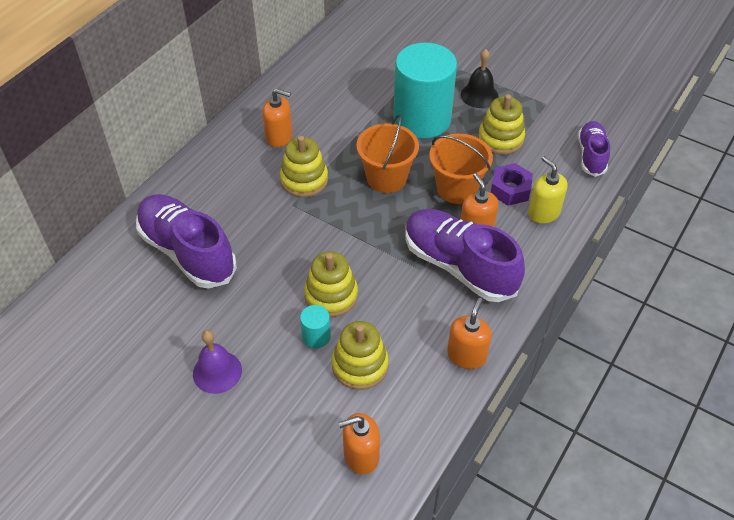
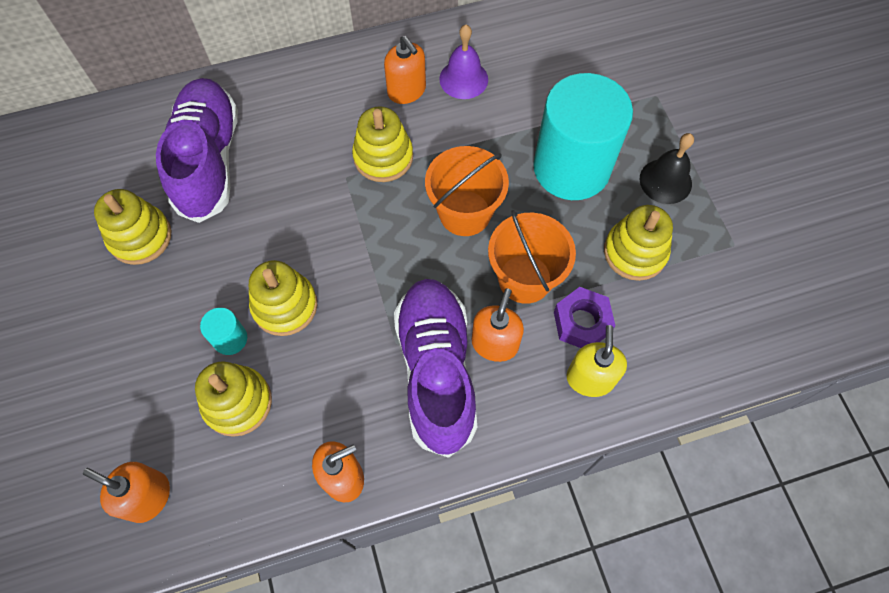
camera: 40 degrees right, 15 degrees up
purple bell [193,330,242,394] -> purple bell moved to [439,25,488,99]
purple shoe [578,121,610,177] -> none
none -> yellow stacking toy [94,189,172,265]

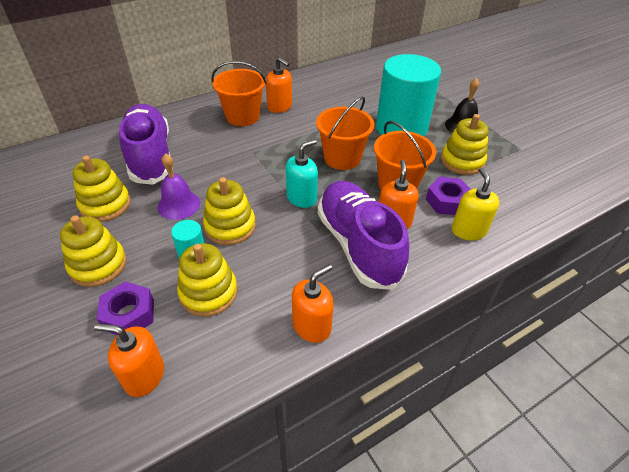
camera: 15 degrees left, 20 degrees down
yellow stacking toy [352,106,413,182] -> yellow stacking toy moved to [60,215,127,287]
purple bell [439,25,488,99] -> purple bell moved to [158,153,200,220]
none -> purple nut [97,281,154,335]
none -> orange bucket [211,61,266,126]
none -> turquoise soap dispenser [286,139,318,208]

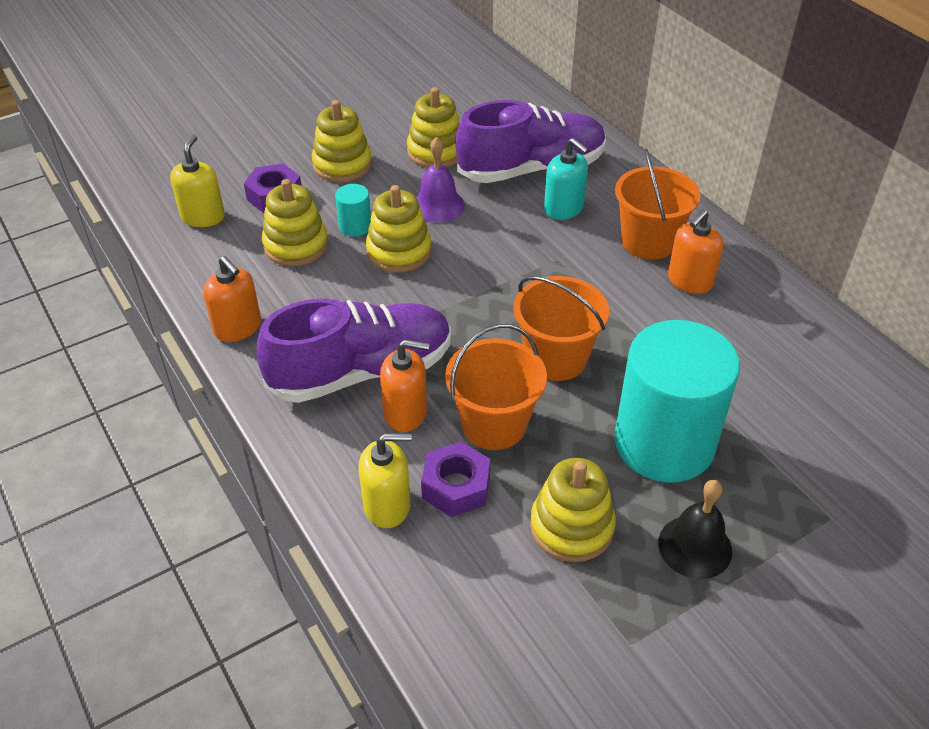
camera: 90 degrees right, 0 degrees up
orange soap dispenser [94,323,164,397] -> yellow soap dispenser [170,135,225,227]
turquoise soap dispenser [286,139,318,208] -> turquoise soap dispenser moved to [544,138,589,220]

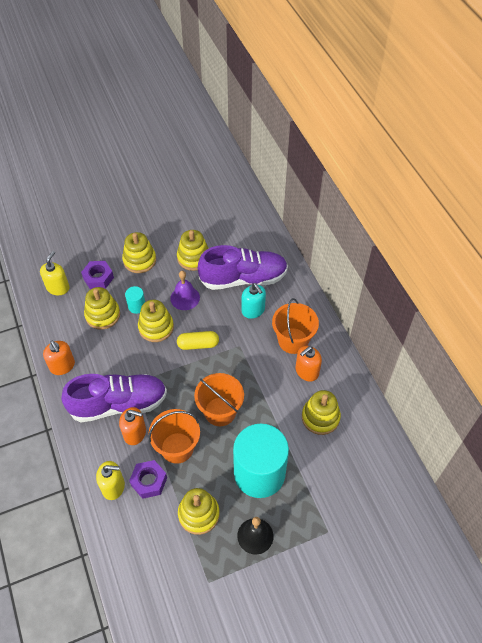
camera: 10 degrees right, 10 degrees up
none -> yellow capsule [177,331,219,350]
none -> yellow stacking toy [302,390,341,435]

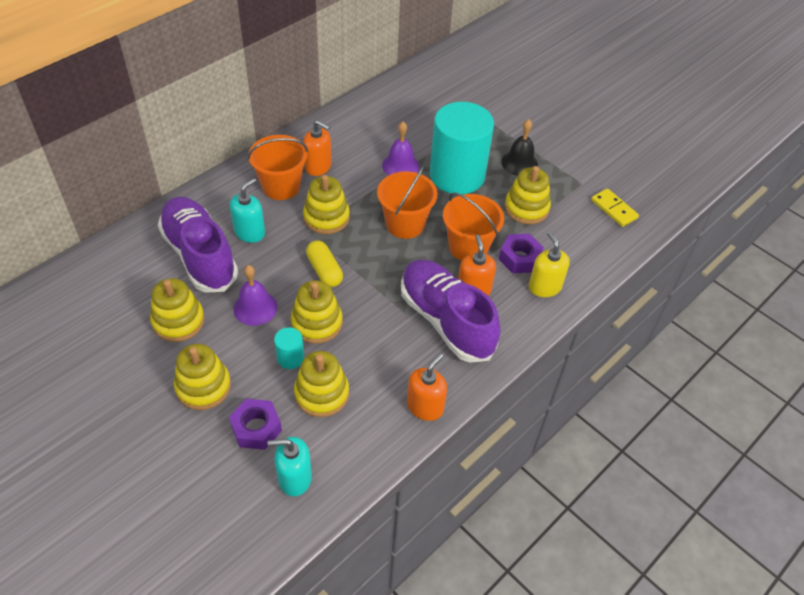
camera: 115 degrees left, 5 degrees down
yellow soap dispenser [40,251,69,295] -> turquoise soap dispenser [267,437,312,496]
yellow stacking toy [302,390,341,435] -> yellow stacking toy moved to [303,175,350,234]
none -> purple bell [382,122,419,175]
none -> yellow domino [591,188,639,227]

